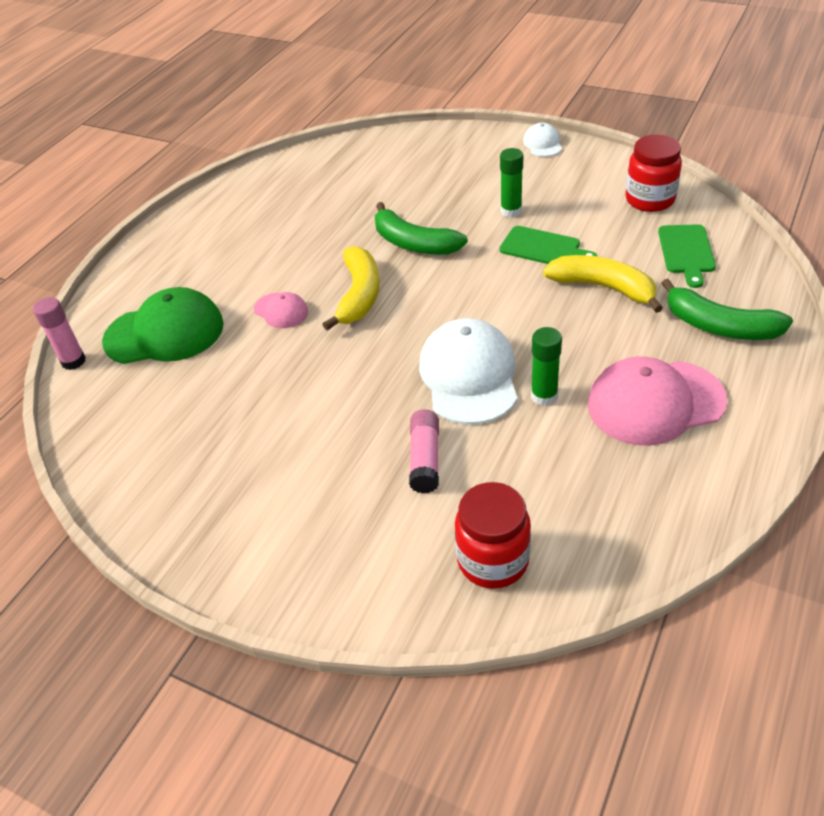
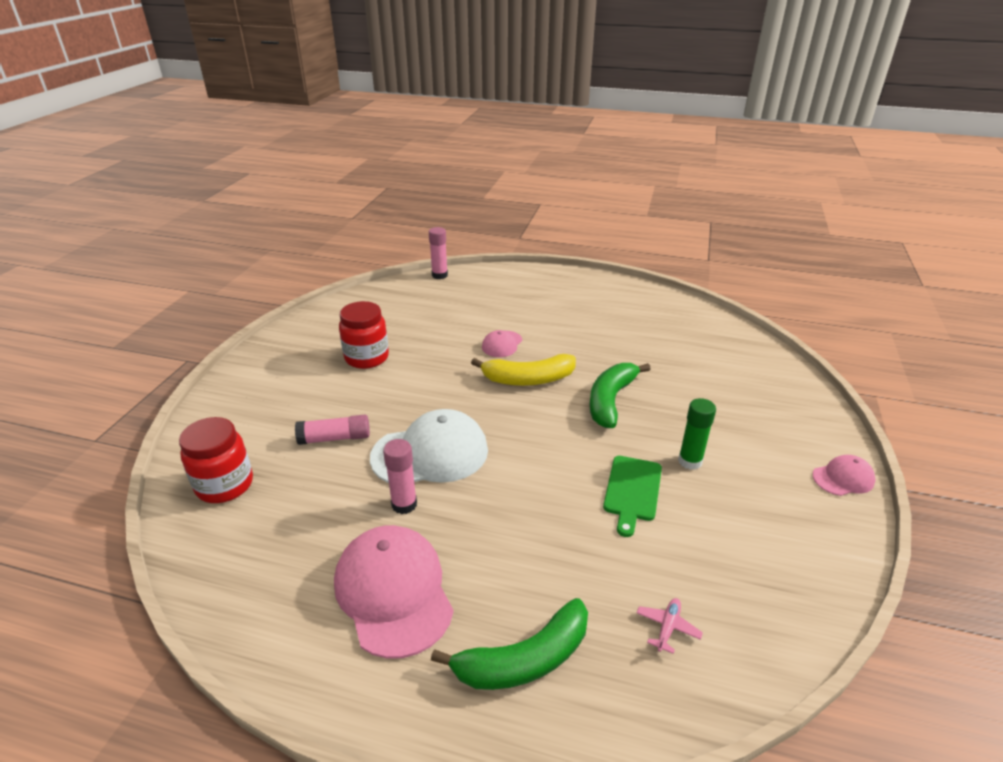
camera: 75 degrees right, 10 degrees down
green cap [102,287,224,364] -> none
white cap [523,123,562,157] -> pink cap [813,455,875,496]
green glue stick [531,327,562,406] -> pink glue stick [383,439,417,514]
yellow banana [543,255,663,313] -> none
red jar [626,135,682,212] -> red jar moved to [339,301,389,369]
green cutting board [658,224,716,288] -> pink plane [636,598,703,654]
green banana [661,279,793,340] -> green banana turned 135 degrees counterclockwise [431,598,588,690]

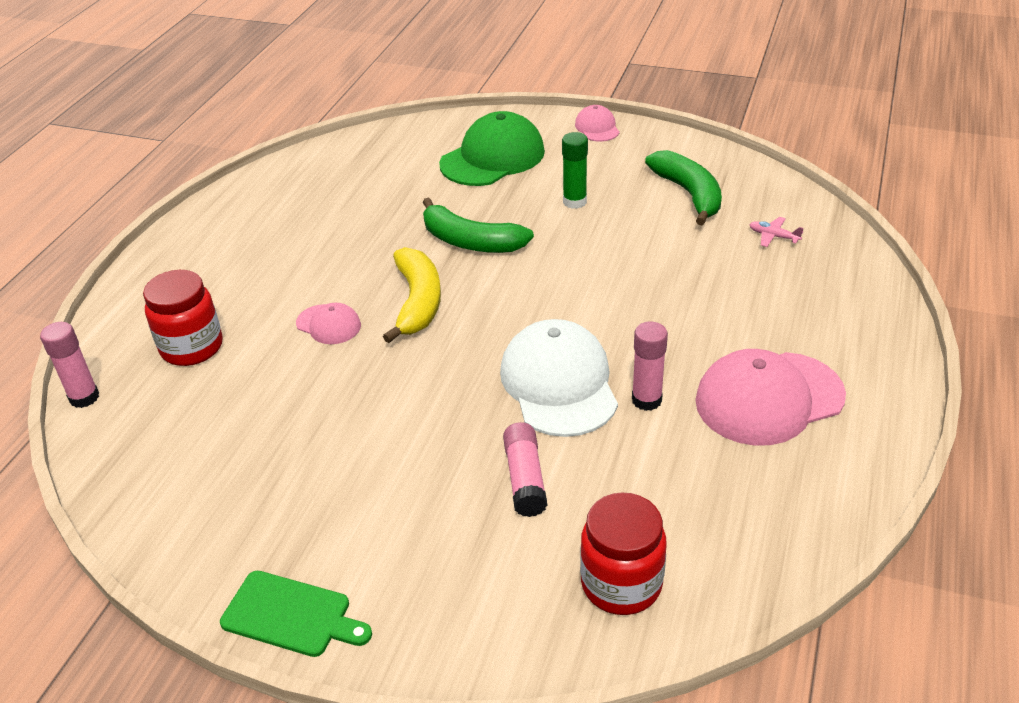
camera: 85 degrees left, 5 degrees up
red jar [339,301,389,369] -> red jar moved to [143,270,223,366]
green banana [431,598,588,690] -> green banana moved to [645,150,722,225]
green cutting board [603,456,662,537] -> green cutting board moved to [220,571,372,657]
none -> green cap [439,111,545,186]

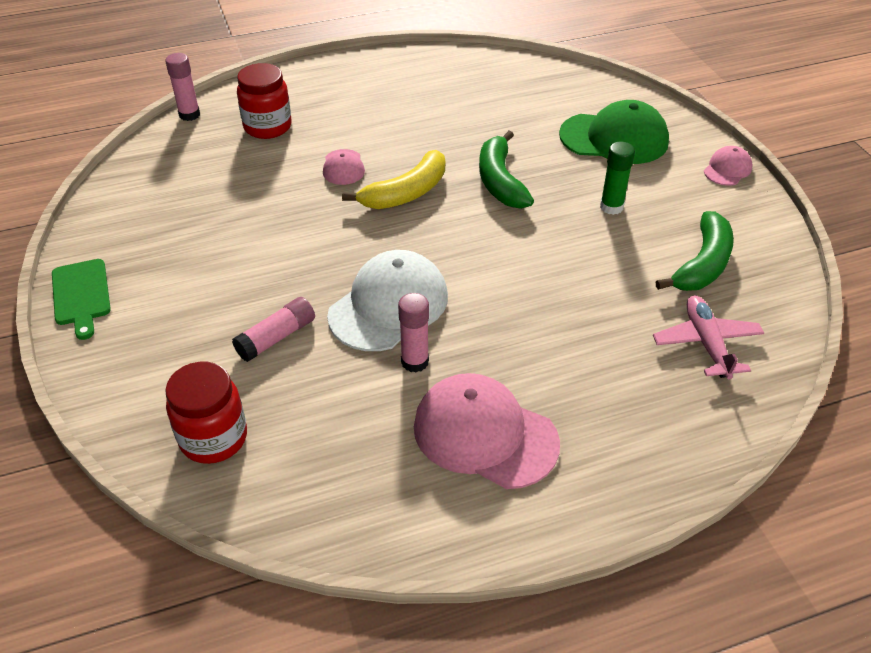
camera: 50 degrees right, 5 degrees up
pink plane [749,217,803,247] -> pink plane [653,295,764,379], size x1.89

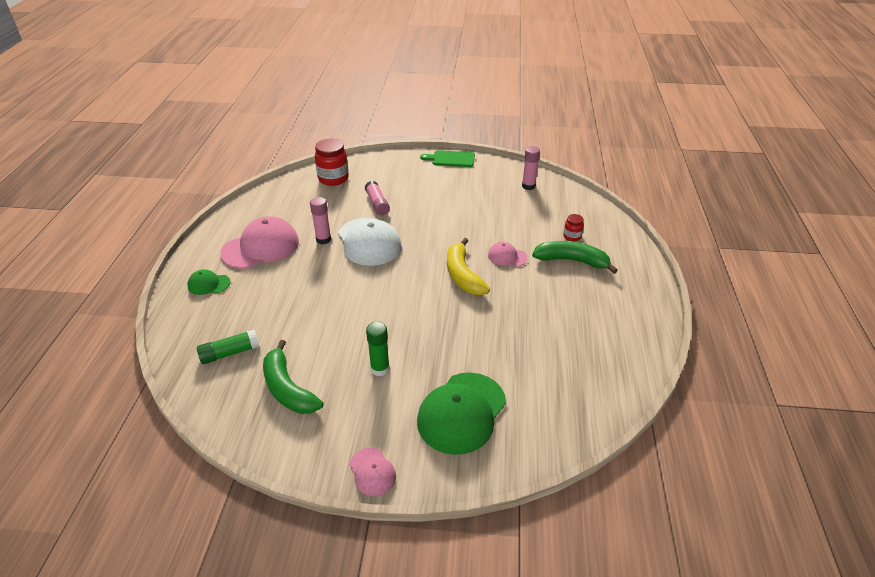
camera: 115 degrees right, 5 degrees down
pink glue stick [165,53,200,121] -> pink glue stick moved to [522,146,540,190]
red jar [237,63,292,139] -> red jar [563,214,584,241], size x0.53
green banana [479,131,534,209] -> green banana moved to [532,241,618,274]
pink plane [653,295,764,379] -> green glue stick [197,330,259,364]
none -> green cap [187,269,230,295]

